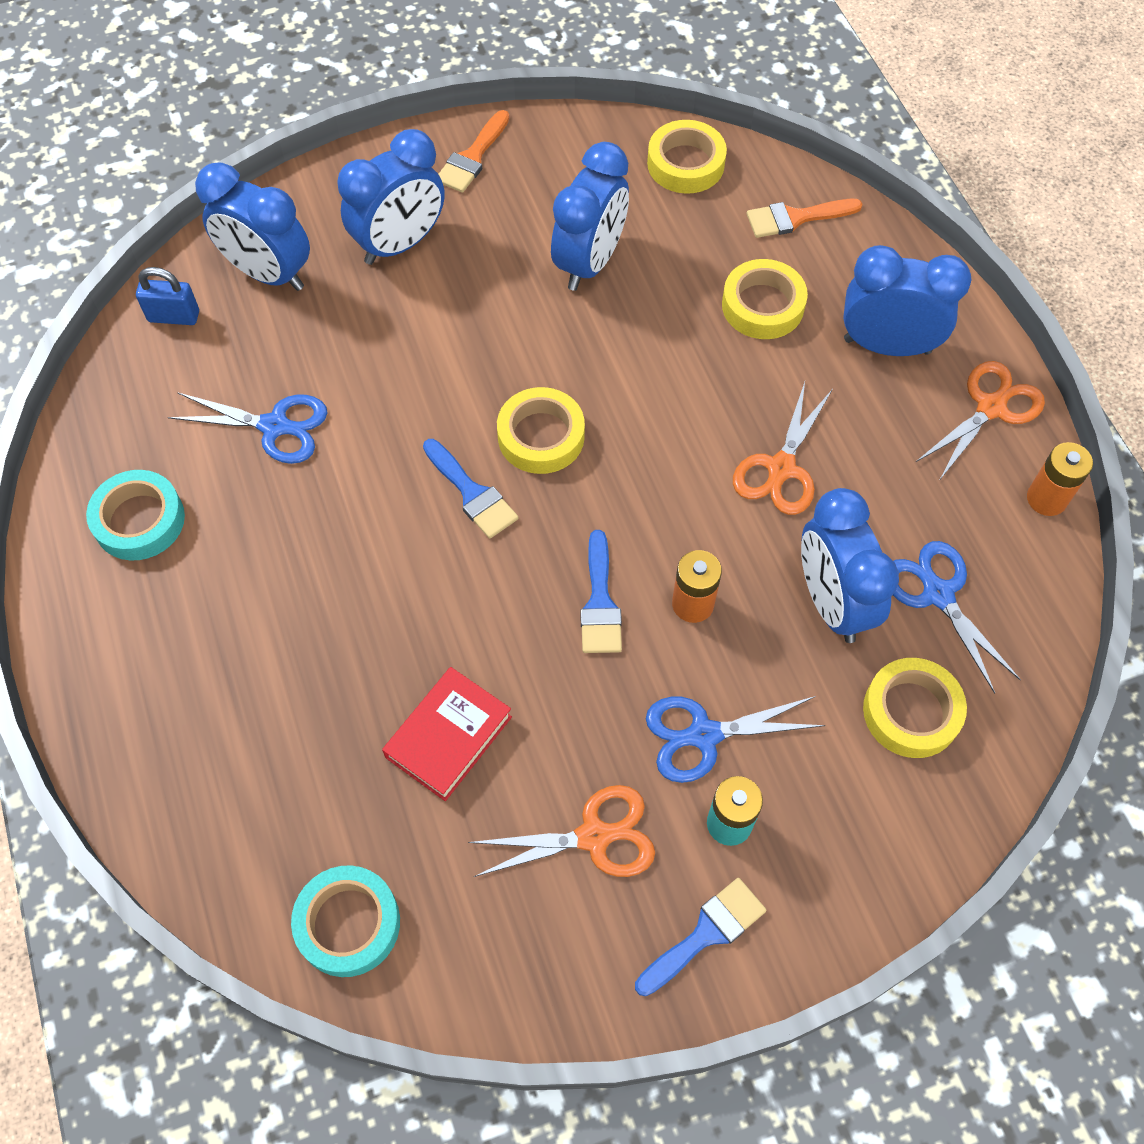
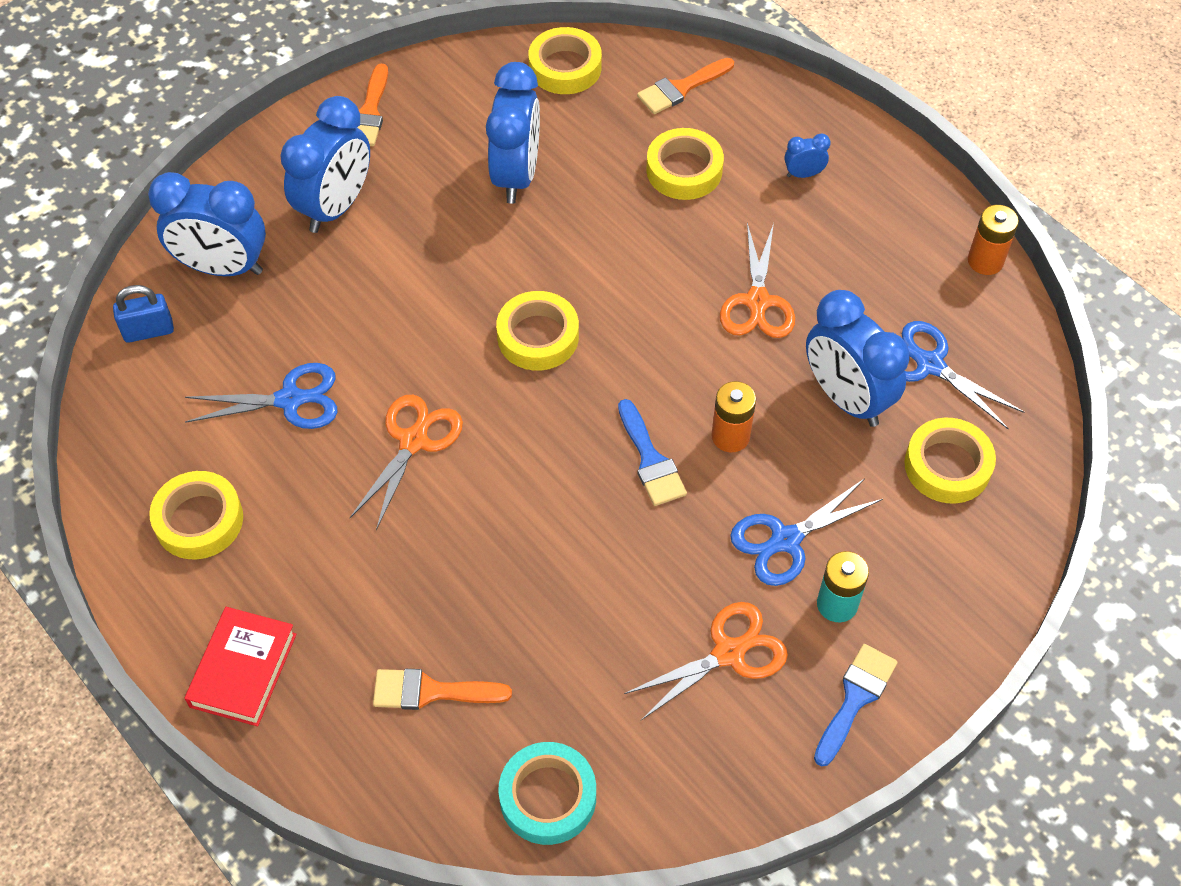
camera: 20 degrees left, 5 degrees down
turquoise tape [86,470,185,560] -> yellow tape [149,471,243,559]
red book [382,667,512,801] -> red book moved to [184,607,297,726]
blue brush [423,439,518,539] -> none
blue clock [843,245,971,356] -> blue clock [784,133,831,178], size x0.44
orange scissors [916,361,1045,481] -> orange scissors moved to [350,395,463,530]
none -> orange brush [373,669,512,710]

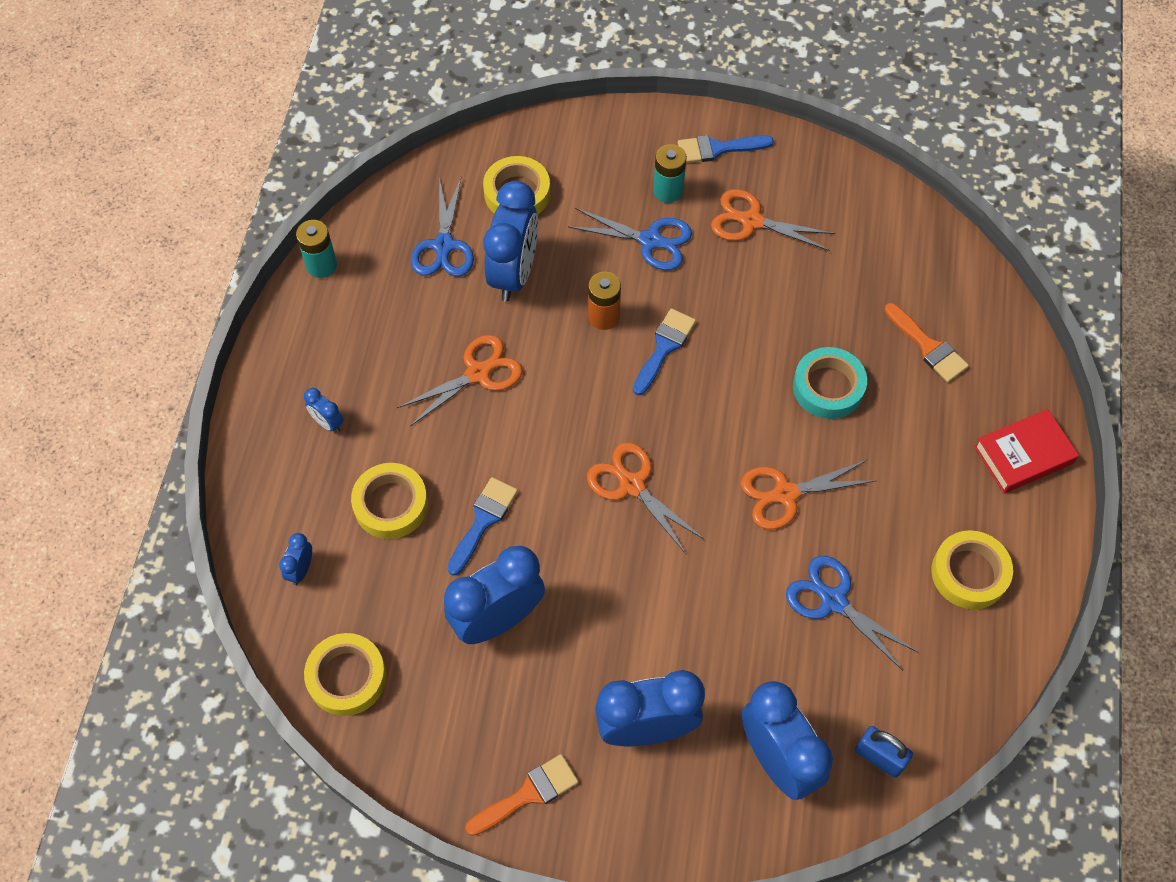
camera: 130 degrees left, 5 degrees up
yellow tape [496,291,579,370] -> orange scissors [587,442,705,554]
turquoise tape [498,742,596,845] -> turquoise tape moved to [793,347,867,419]
orange brush [637,58,734,114] -> blue clock [279,533,312,585]
orange battery [968,205,1019,275] -> turquoise battery [296,220,337,278]
none -> blue brush [447,477,518,576]

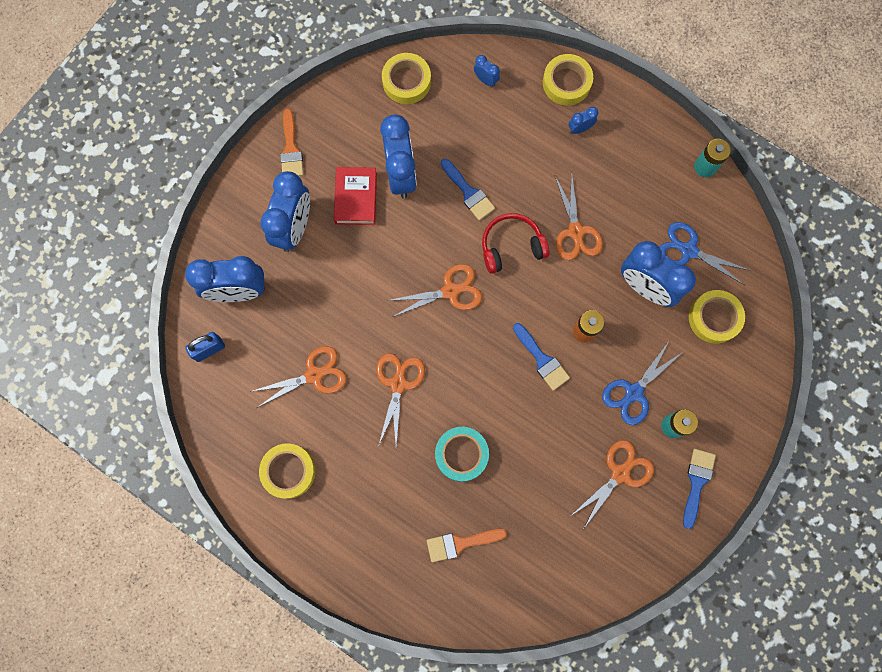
camera: 115 degrees right, 15 degrees up
yellow tape [351,463,428,539] -> yellow tape moved to [543,54,593,105]
blue scissors [786,556,919,671] -> orange scissors [250,346,347,408]
red book [974,409,1079,493] -> red book moved to [334,167,377,225]
none -> red headphones [482,213,550,274]

